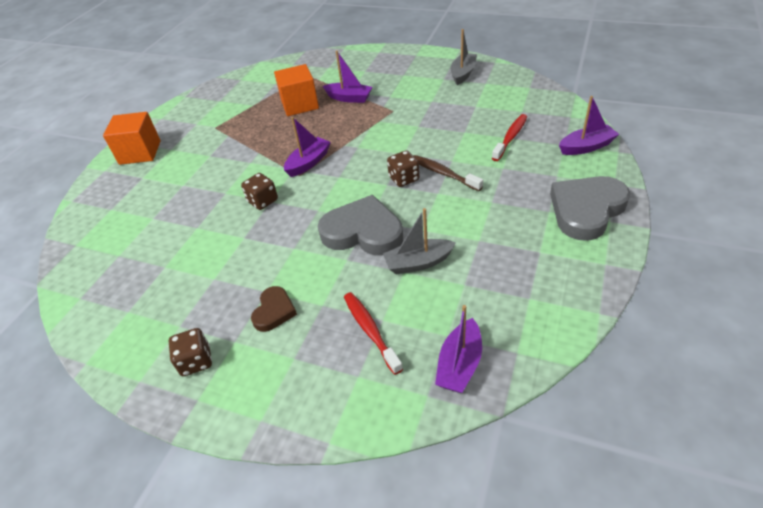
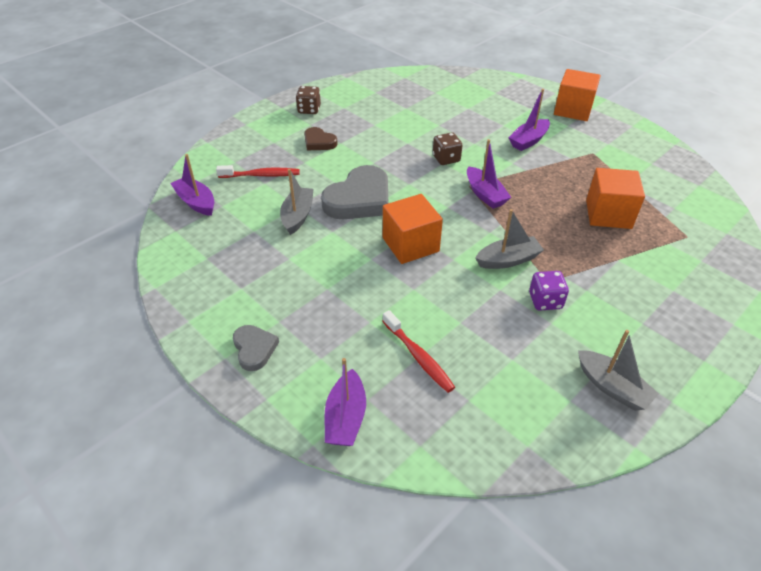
camera: 110 degrees right, 0 degrees up
purple boat [323,50,372,103] -> purple boat moved to [508,89,550,151]
brown dice [387,150,419,187] -> orange cube [383,194,443,264]
brown toothbrush [414,155,483,191] -> none
grey heart [550,176,630,241] -> grey heart [233,325,279,371], size x0.53
none -> grey boat [476,209,544,269]
none -> purple dice [529,271,569,311]

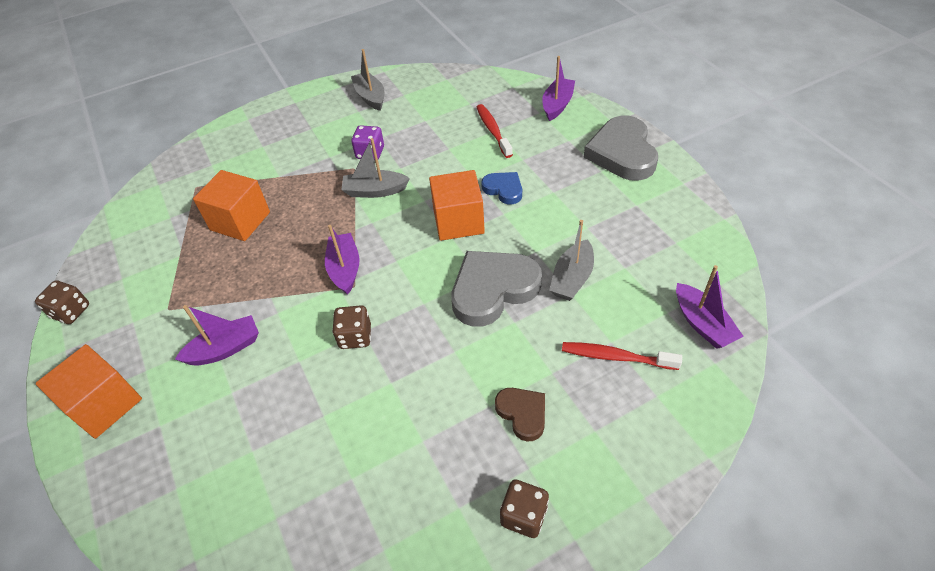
camera: 160 degrees left, 5 degrees up
grey heart [233,325,279,371] -> grey heart [584,116,658,181], size x1.88
none -> brown dice [35,281,89,324]
none -> blue heart [481,172,522,205]

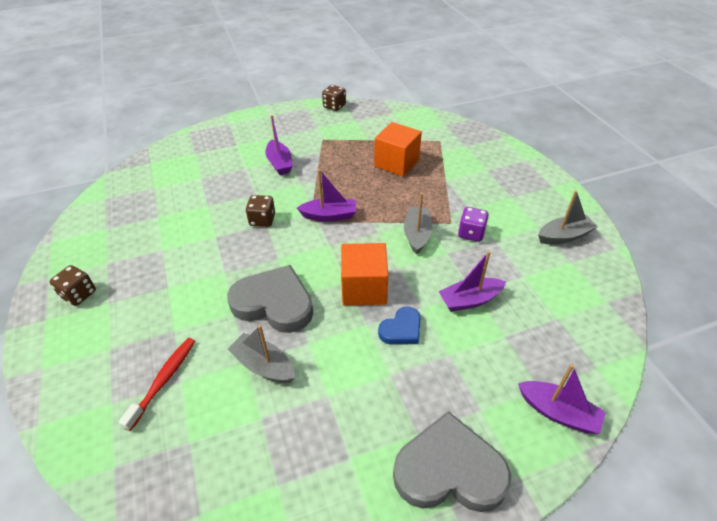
camera: 95 degrees right, 5 degrees down
orange cube [36,344,142,439] -> none
grey heart [451,251,542,327] -> grey heart turned 45 degrees counterclockwise [227,265,313,333]
red toothbrush [476,104,513,158] -> none
brown heart [495,388,545,441] -> none
purple boat [676,265,744,349] -> purple boat moved to [438,251,506,312]

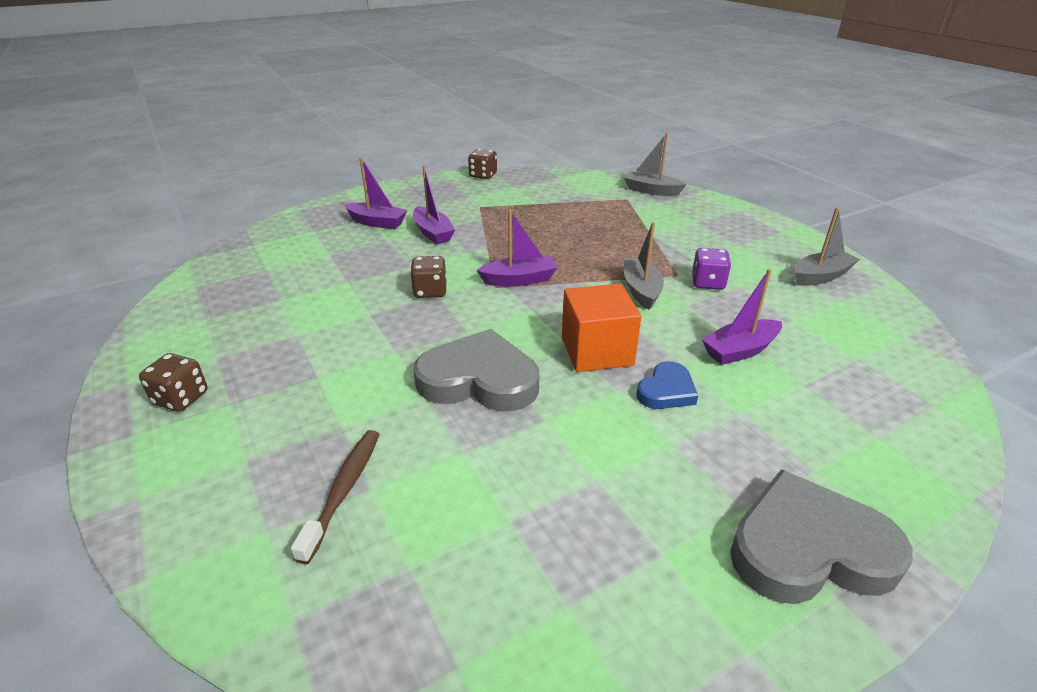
camera: 10 degrees left, 10 degrees down
red toothbrush [118,338,195,431] -> brown toothbrush [291,430,380,564]
grey boat [228,325,295,383] -> grey boat moved to [624,133,687,196]
orange cube [374,122,422,177] -> none
purple boat [518,364,606,434] -> purple boat moved to [344,158,408,229]

